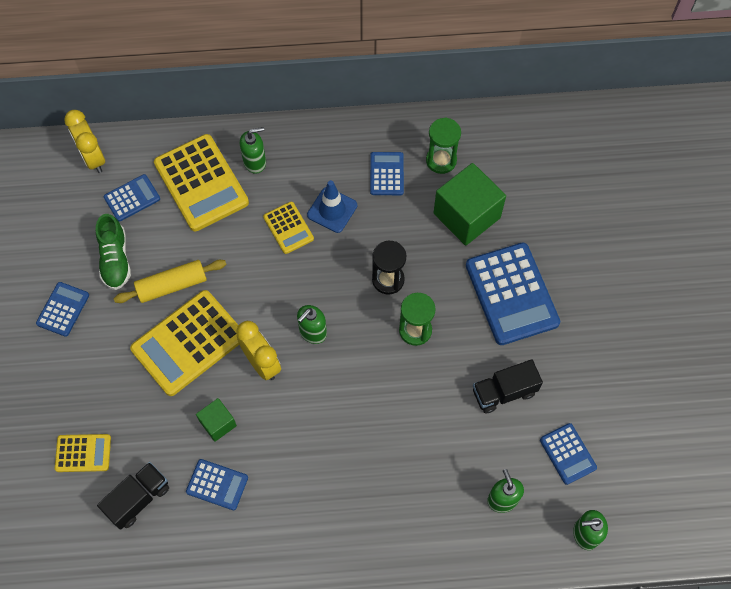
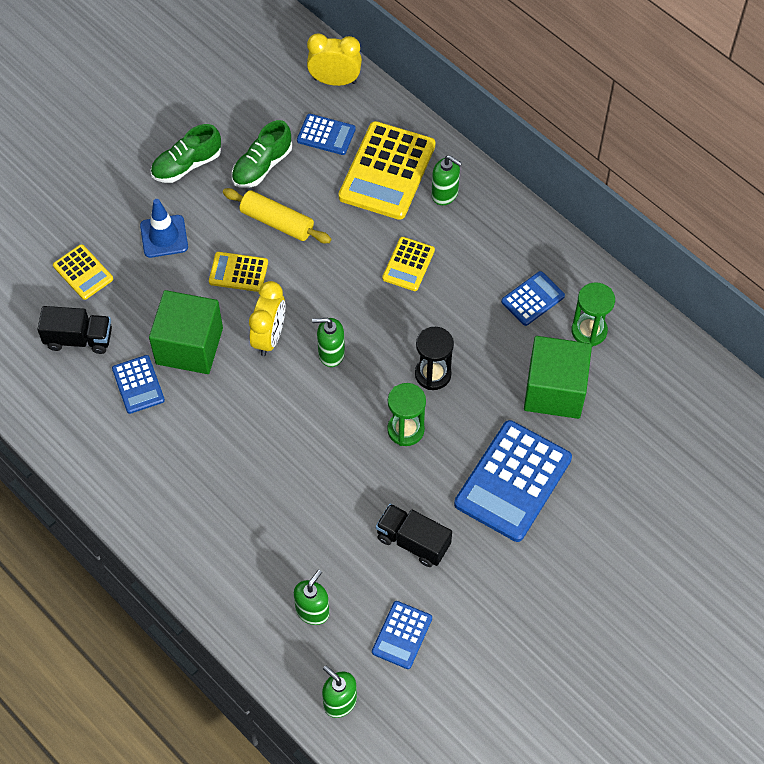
camera: 50 degrees right, 5 degrees down
blue calculator [36,282,89,337] -> green shoe [151,124,221,183]
yellow clock [64,110,105,173] -> yellow clock turned 75 degrees clockwise [307,33,362,86]
yellow calculator [130,290,239,396] -> yellow calculator [209,252,268,292], size x0.52
green cube [196,398,237,442] -> green cube [149,290,223,374], size x1.94
blue traffic cone [307,180,357,233] -> blue traffic cone moved to [140,199,188,258]

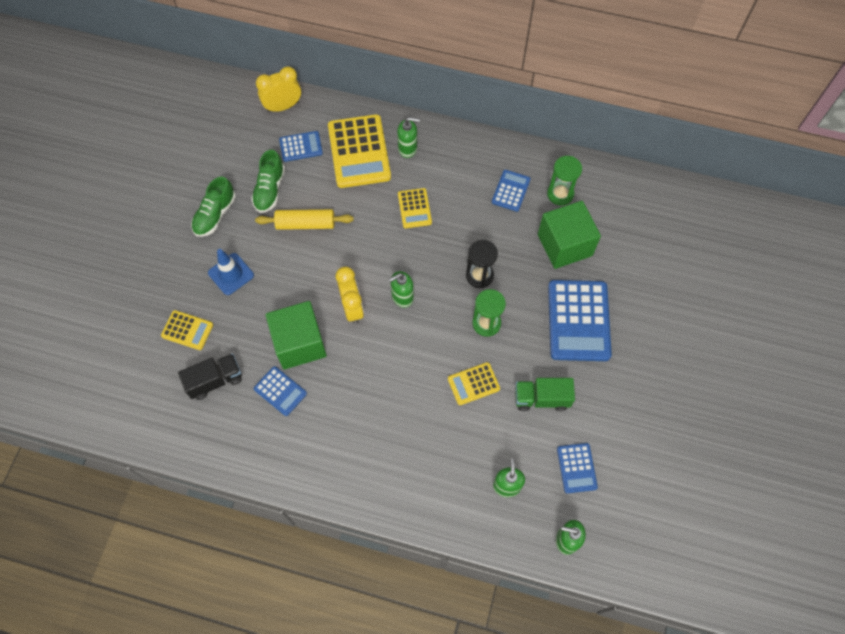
camera: 30 degrees left, 5 degrees up
yellow calculator [209,252,268,292] -> yellow calculator moved to [448,362,500,405]
black truck [376,504,452,567] -> green truck [515,378,575,411]

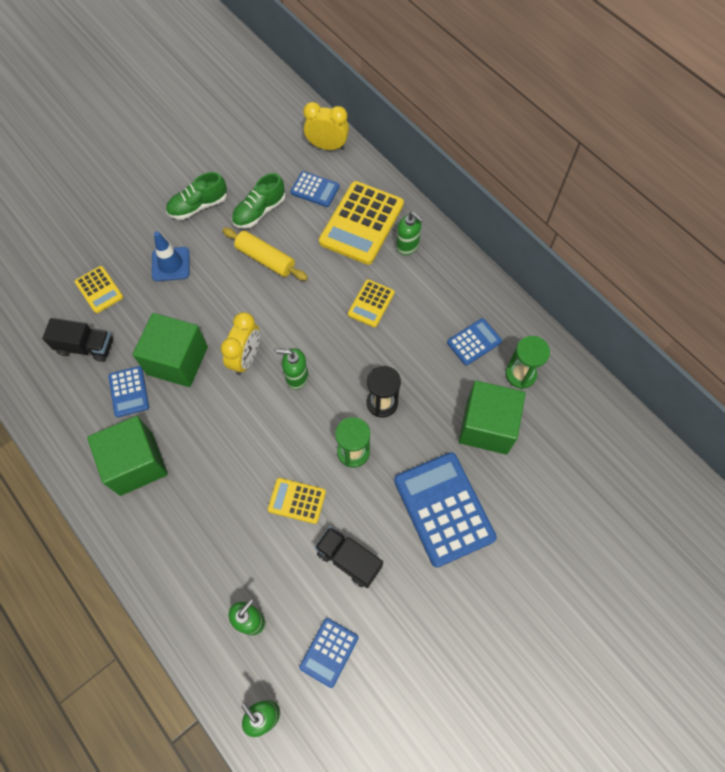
camera: 35 degrees right, 0 degrees up
green truck [515,378,575,411] -> black truck [314,527,383,588]
blue calculator [548,280,612,361] -> blue calculator turned 120 degrees clockwise [394,452,497,568]
none -> green cube [87,416,168,496]

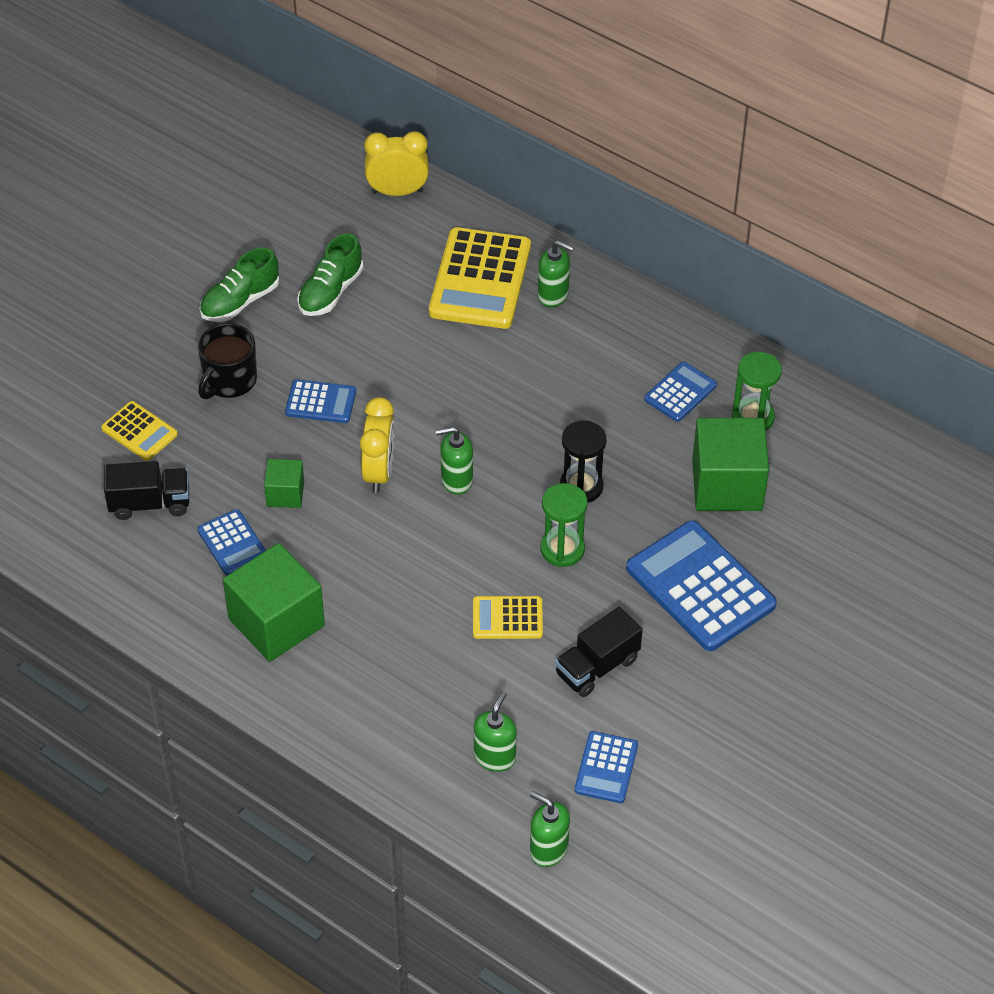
camera: 15 degrees left, 15 degrees down
green cube [133,313,208,387] -> green cube [264,459,304,508], size x0.52
blue traffic cone [152,231,189,281] -> black mug [198,323,257,399]
yellow rolling pin [222,228,308,281] -> none
blue calculator [290,171,340,207] -> blue calculator moved to [285,379,356,423]
black truck [314,527,383,588] -> black truck turned 60 degrees counterclockwise [555,607,643,697]
yellow calculator [348,279,394,327] -> none

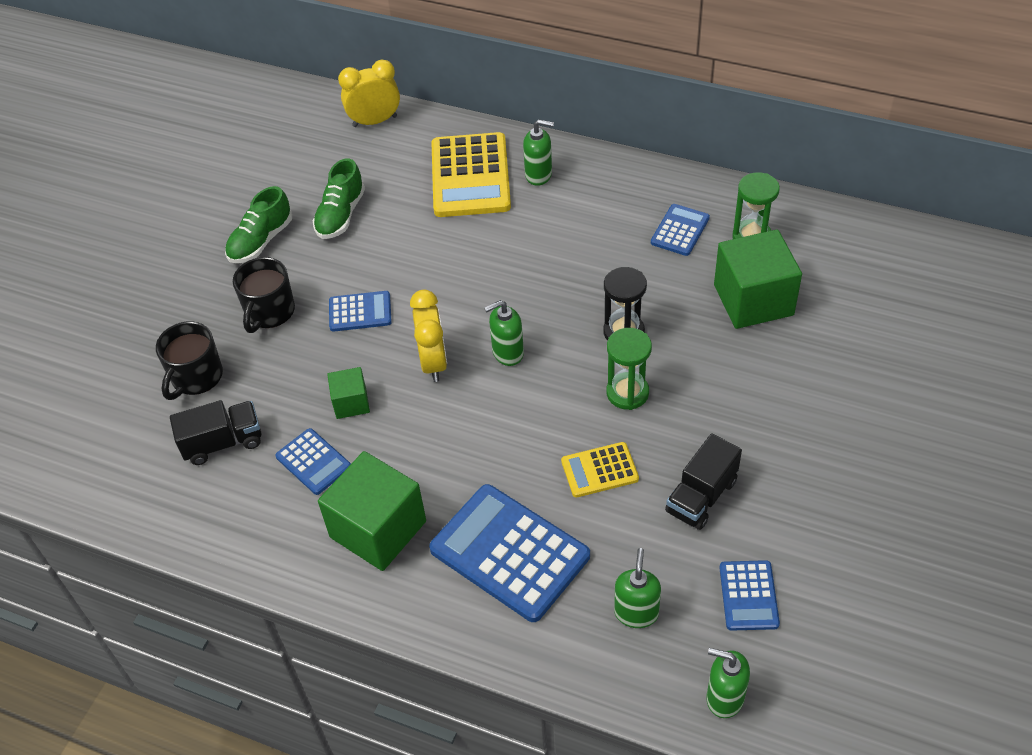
camera: 10 degrees left, 0 degrees up
yellow calculator [101,401,178,461] -> black mug [156,321,223,400]
blue calculator [626,521,777,651] -> blue calculator moved to [429,484,590,622]

